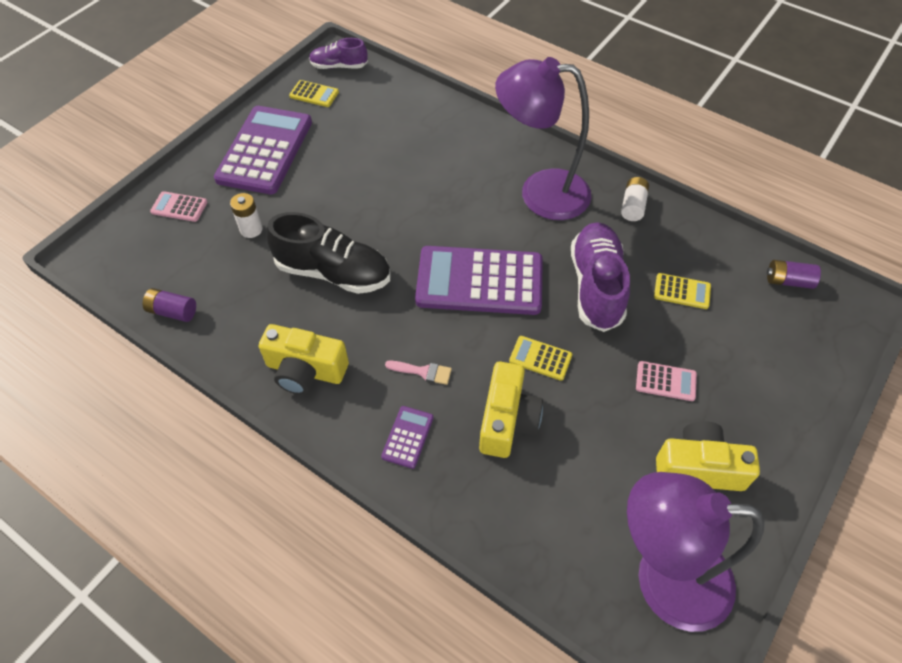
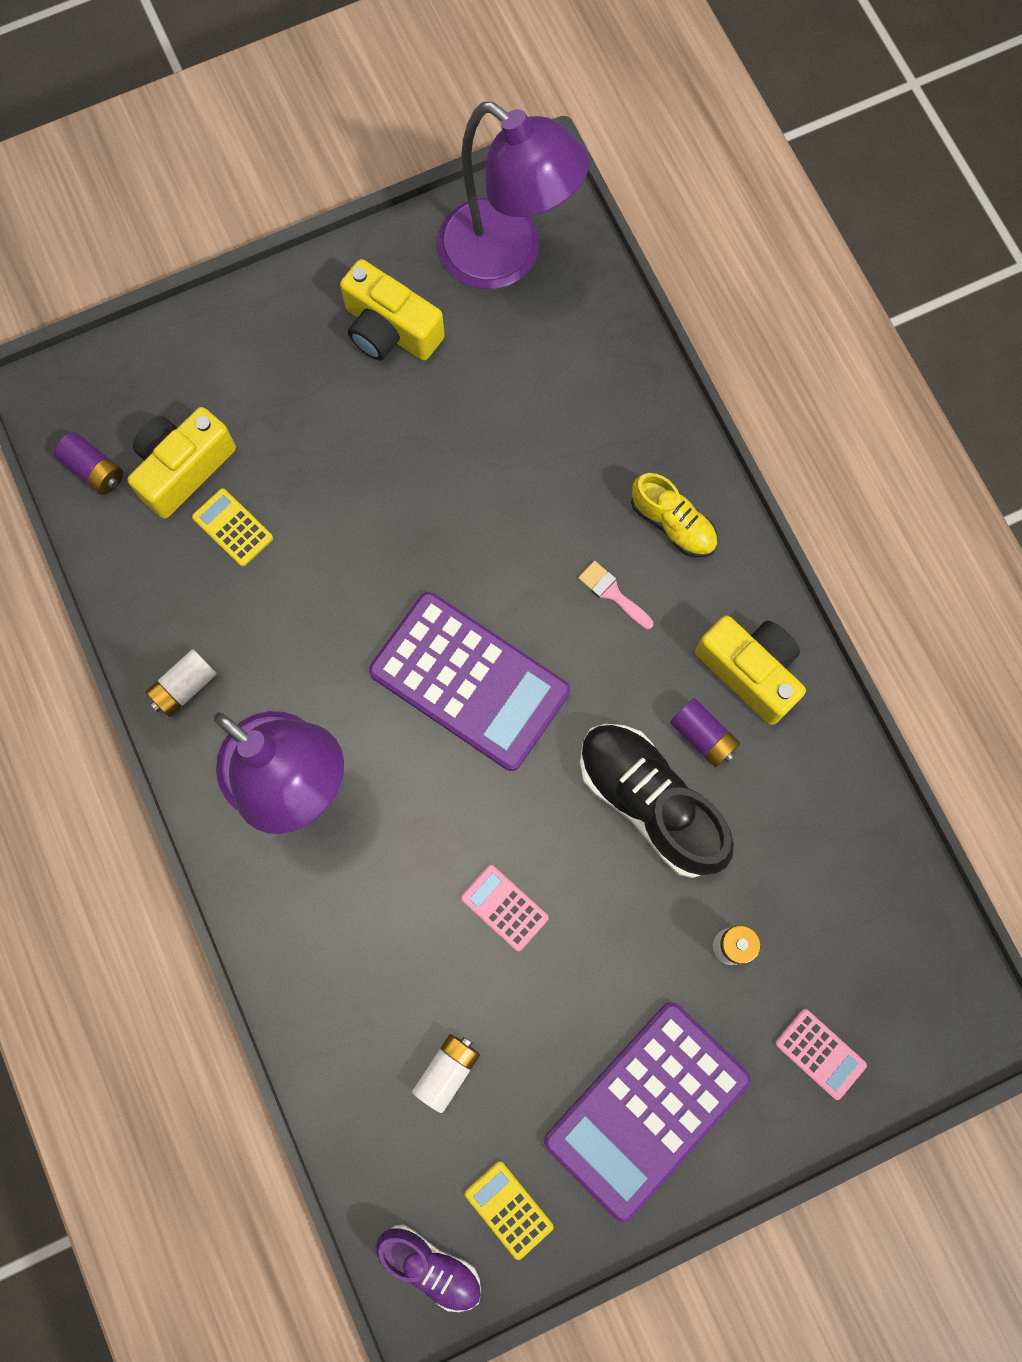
camera: 150 degrees left, 20 degrees up
purple battery [142,288,196,322] -> purple battery moved to [670,698,740,767]
purple calculator [381,406,433,469] -> yellow shoe [631,473,717,557]
yellow camera [479,361,543,458] -> yellow camera moved to [128,407,236,519]
yellow calculator [509,336,572,381] -> none
purple shoe [571,222,630,332] -> none
pink calculator [636,361,697,401] -> pink calculator moved to [461,865,549,951]
none -> white battery [412,1034,480,1113]

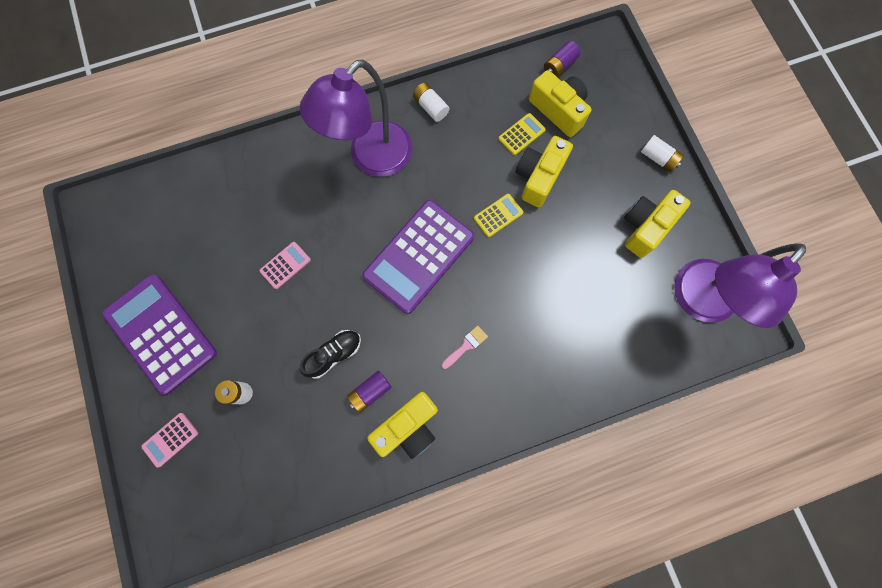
camera: 95 degrees right, 0 degrees up
purple shoe [376,1225,481,1312] -> none
white battery [412,1034,480,1113] -> white battery moved to [641,135,684,172]
yellow calculator [465,1161,554,1260] -> yellow calculator moved to [474,194,524,237]
black shoe [580,724,734,878] -> black shoe [300,330,361,379], size x0.58
yellow shoe [631,473,717,557] -> none
none -> yellow camera [515,136,573,207]

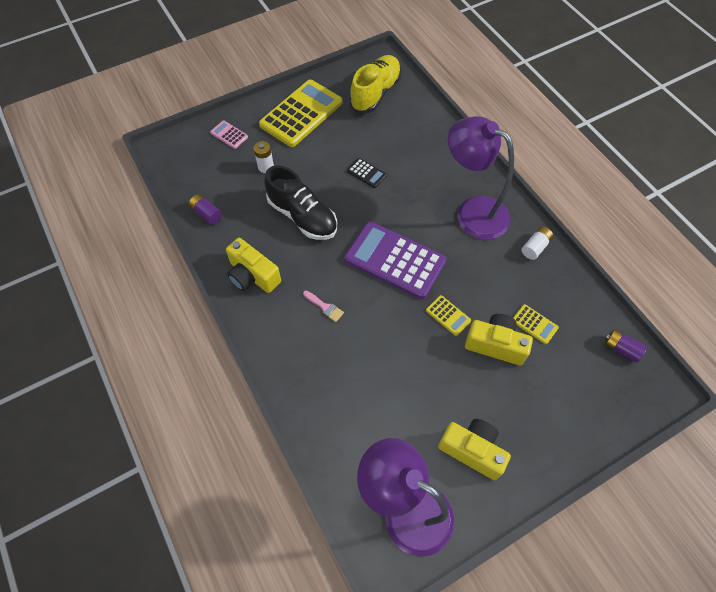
camera: 80 degrees right, 15 degrees down
purple calculator [102,274,217,395] -> yellow calculator [259,80,342,147]
pink calculator [259,242,311,289] -> black calculator [347,158,387,188]
black shoe [300,330,361,379] -> black shoe [264,165,337,240], size x1.73
purple battery [347,370,392,413] -> purple battery moved to [189,194,222,225]
yellow camera [529,70,592,137] -> none
white battery [641,135,684,172] -> none
none -> yellow shoe [349,55,401,113]

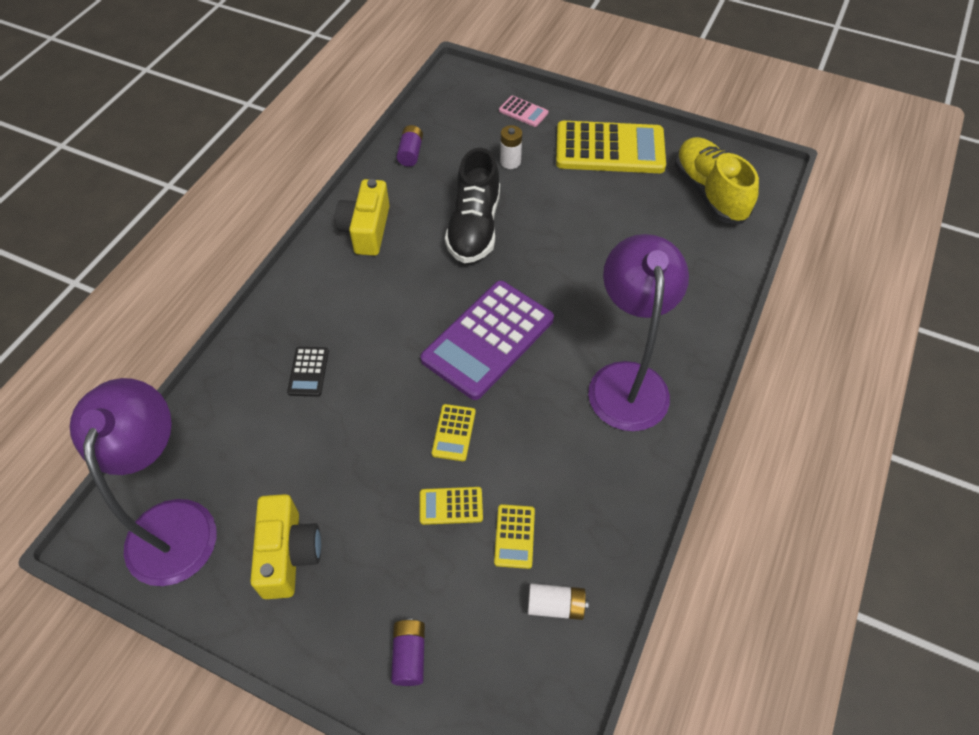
camera: 55 degrees right, 5 degrees down
pink calculator [210,121,248,149] -> pink calculator turned 120 degrees clockwise [499,96,548,127]
pink brush [303,291,344,322] -> none
purple calculator [344,221,446,299] -> purple calculator turned 135 degrees counterclockwise [420,281,554,400]
black calculator [347,158,387,188] -> black calculator moved to [287,347,329,397]
yellow shoe [349,55,401,113] -> yellow shoe turned 105 degrees counterclockwise [675,137,759,224]
yellow camera [465,314,533,365] -> yellow calculator [420,487,483,525]
white battery [522,227,554,260] -> white battery moved to [528,583,589,620]
purple battery [604,329,647,363] -> purple battery moved to [391,618,425,686]

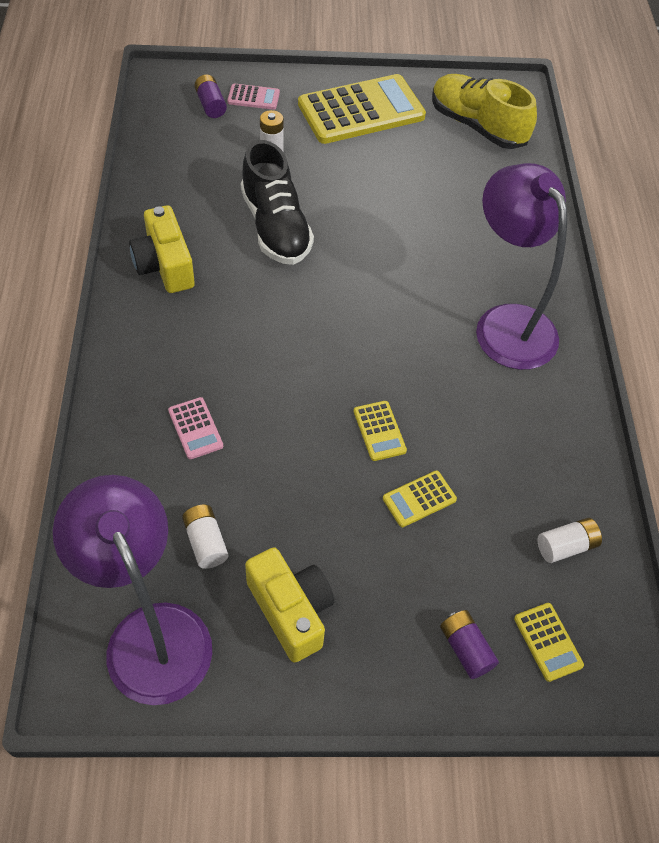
camera: 30 degrees left, 0 degrees up
black calculator [287,347,329,397] -> pink calculator [168,397,223,459]
purple battery [397,125,423,167] -> purple battery moved to [194,75,227,118]
purple calculator [420,281,554,400] -> none
yellow calculator [494,504,535,569] -> yellow calculator moved to [514,603,584,682]
none -> white battery [182,505,228,569]

